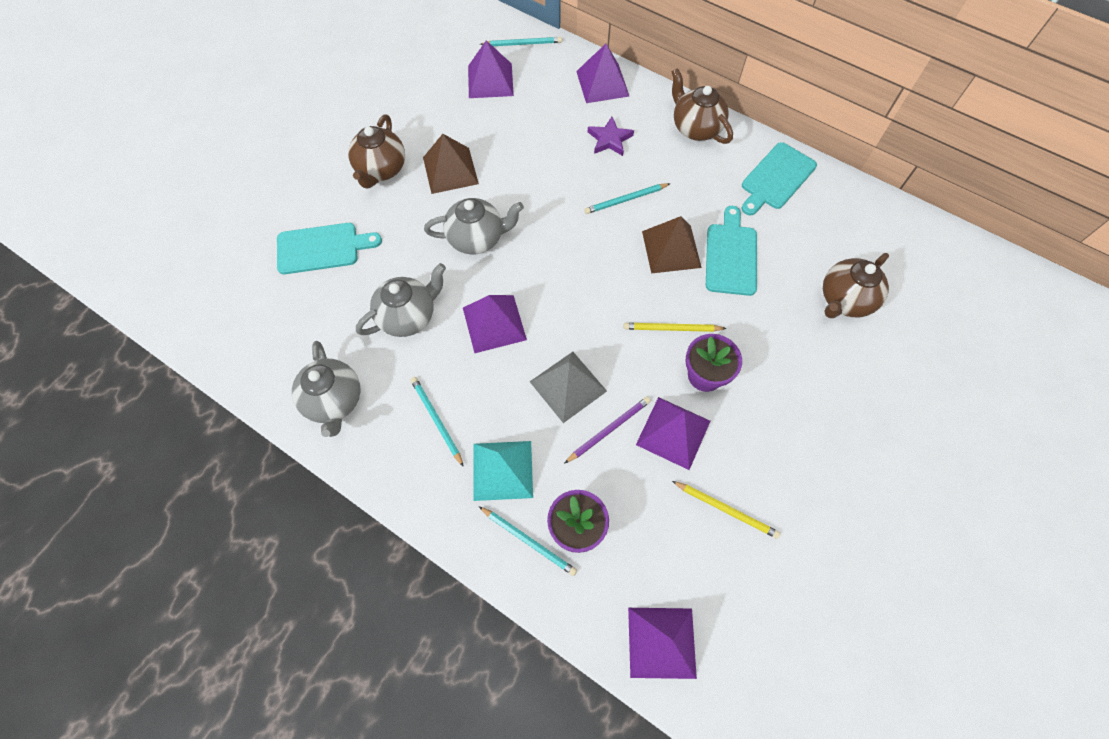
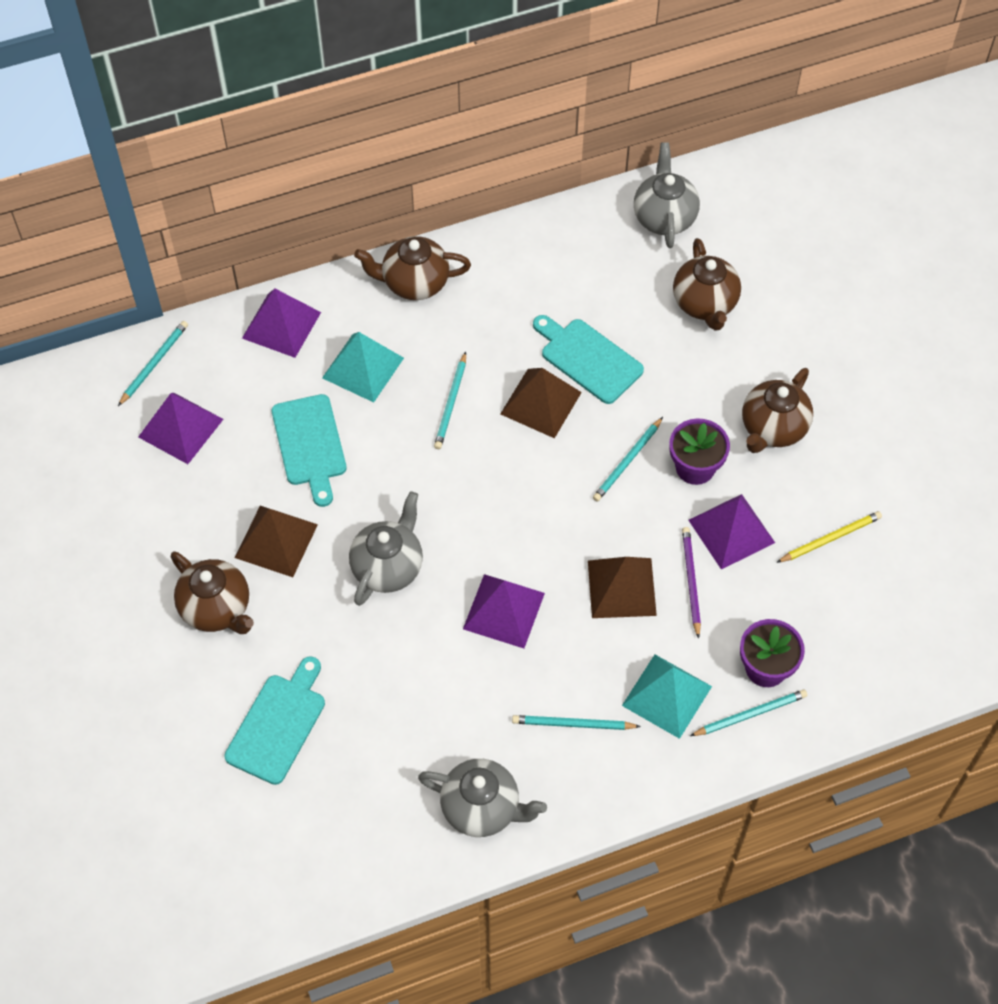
camera: 55 degrees left, 5 degrees down
grey teapot [356,263,446,337] -> grey teapot moved to [634,142,700,248]
grey pyramid [530,352,607,423] -> brown pyramid [588,557,657,618]
purple star [588,117,634,156] -> turquoise pyramid [322,332,404,402]
yellow pencil [623,323,727,332] -> turquoise pencil [593,417,663,501]
purple pyramid [628,608,697,679] -> none
turquoise cutting board [742,142,817,215] -> turquoise cutting board moved to [272,394,346,507]
none -> brown teapot [742,368,813,453]

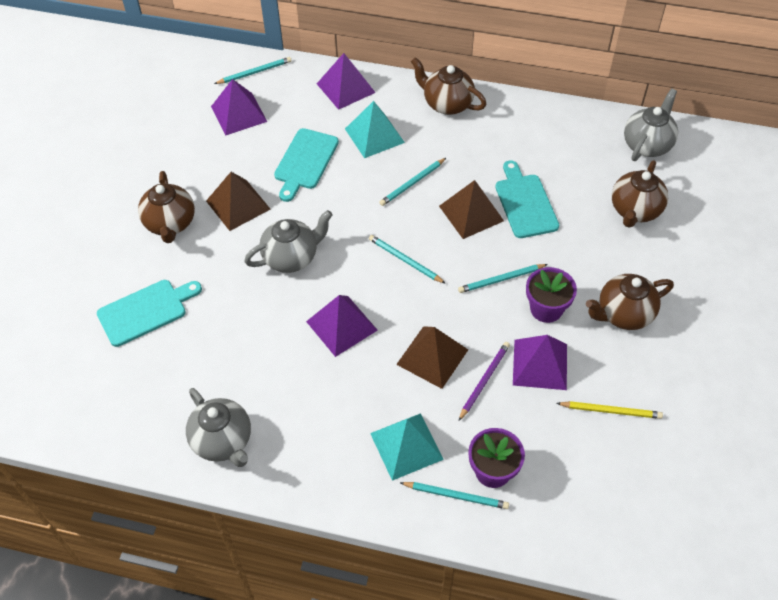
camera: 35 degrees right, 5 degrees down
turquoise pencil [512,715,641,730] -> turquoise pencil moved to [369,235,446,284]

